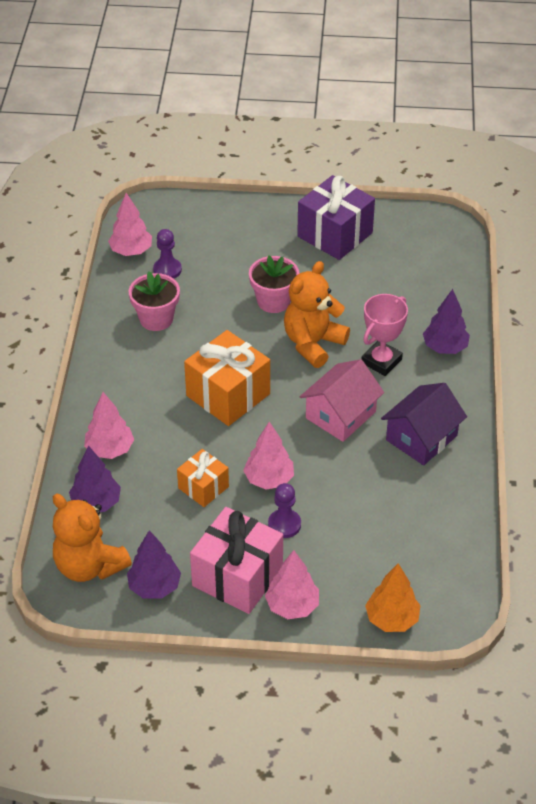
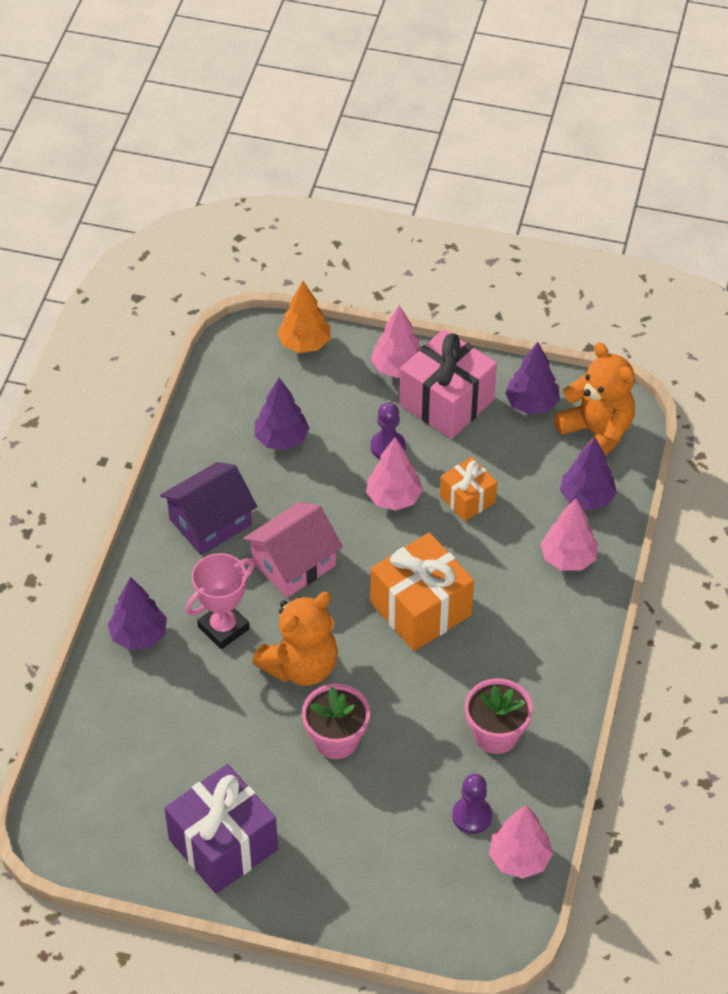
camera: 170 degrees left, 5 degrees up
none -> purple tree [254,378,309,450]

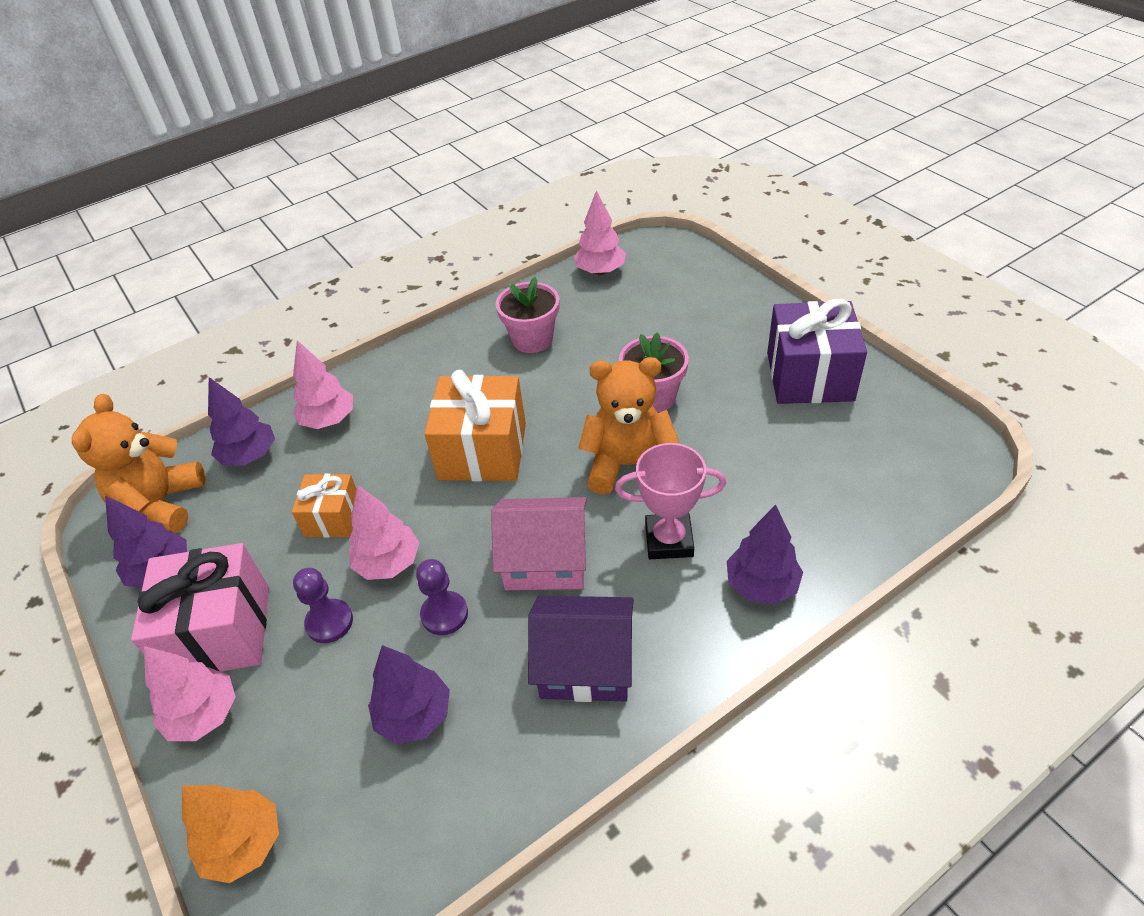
camera: 135 degrees left, 5 degrees down
purple pawn [452,774,492,834] -> purple pawn moved to [416,559,468,635]

